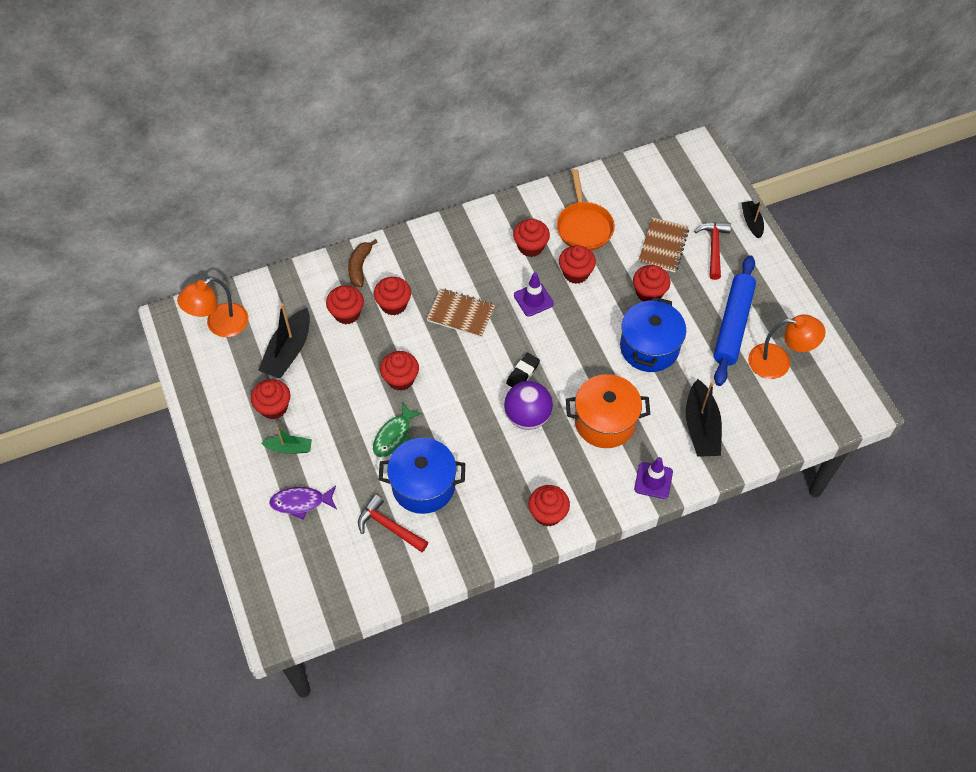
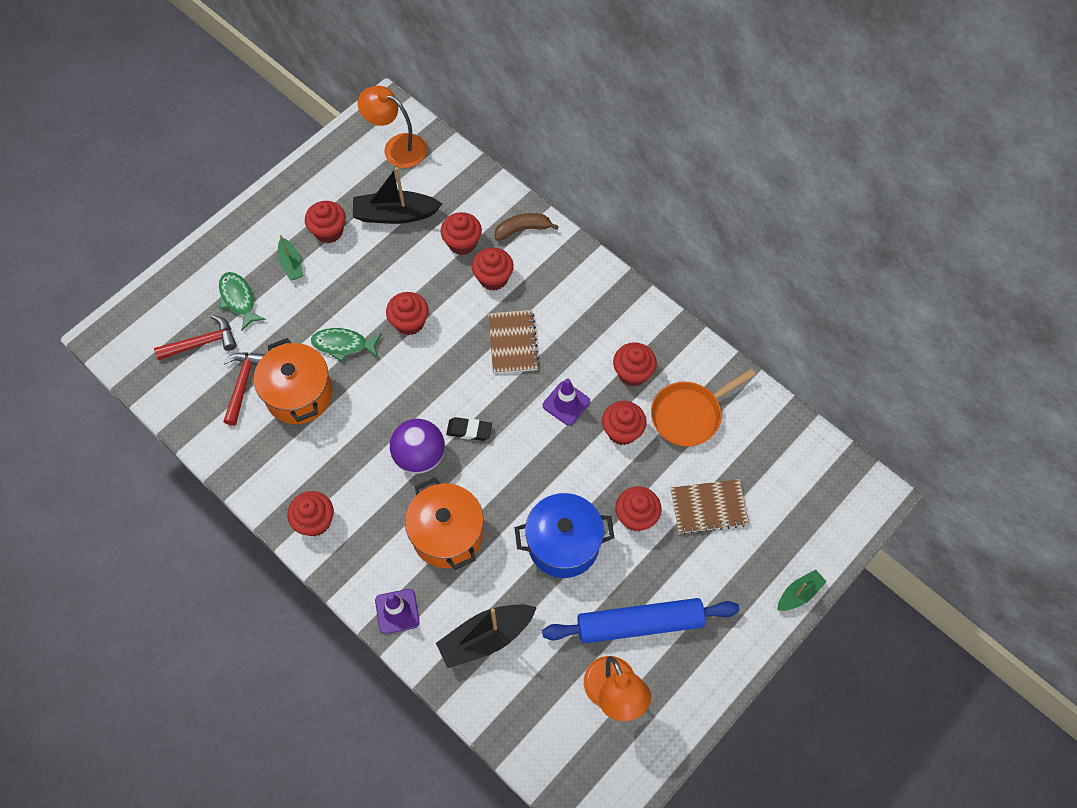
camera: 65 degrees right, 5 degrees up
purple fish [269,486,337,519] -> green fish [219,272,266,331]
blue pot [379,438,465,514] -> orange pot [254,338,333,424]
red hammer [694,222,731,280] -> red hammer moved to [154,315,237,360]
black boat [741,201,764,238] -> green boat [777,570,827,611]

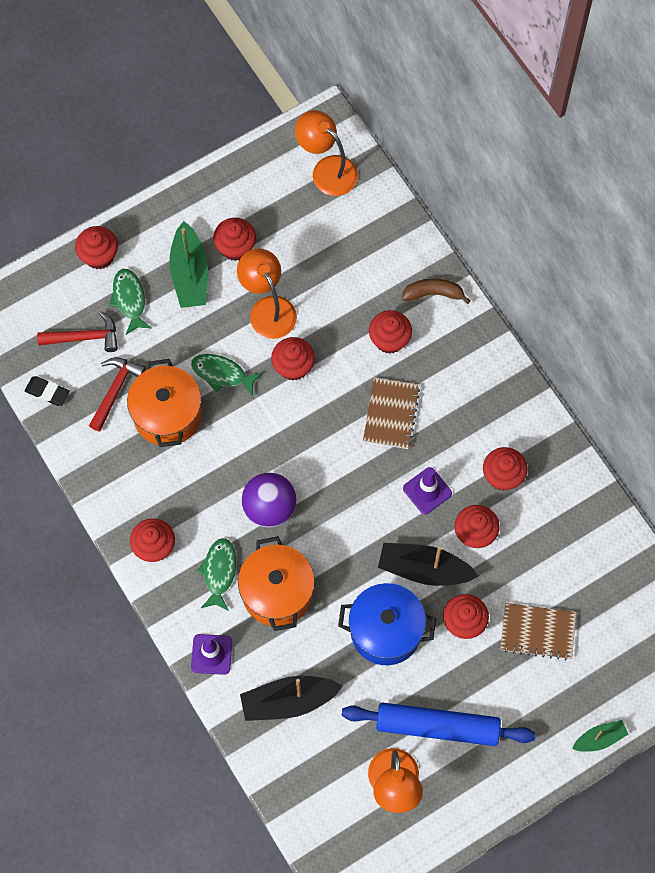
camera: 15 degrees right, 5 degrees up
green boat [278,235,303,280] -> green boat [170,221,208,308], size x1.75
black boat [353,167,442,224] -> black boat moved to [378,543,478,586]
red cupcake [440,212,482,255] -> red cupcake moved to [75,226,118,269]
black eraser [446,417,492,441] -> black eraser moved to [25,376,70,406]
orange pan [651,369,756,447] -> none
none -> green fish [197,538,237,611]
none -> orange lamp [237,248,297,339]

